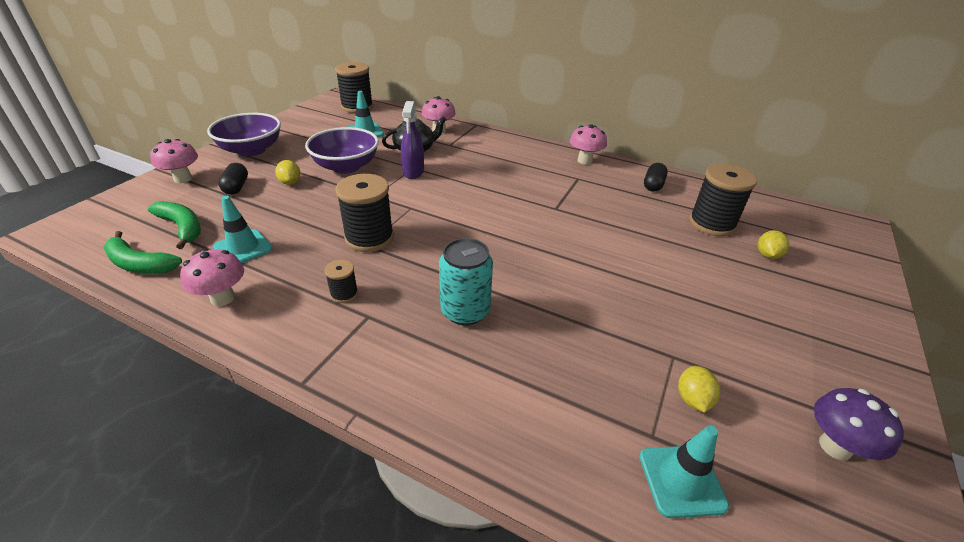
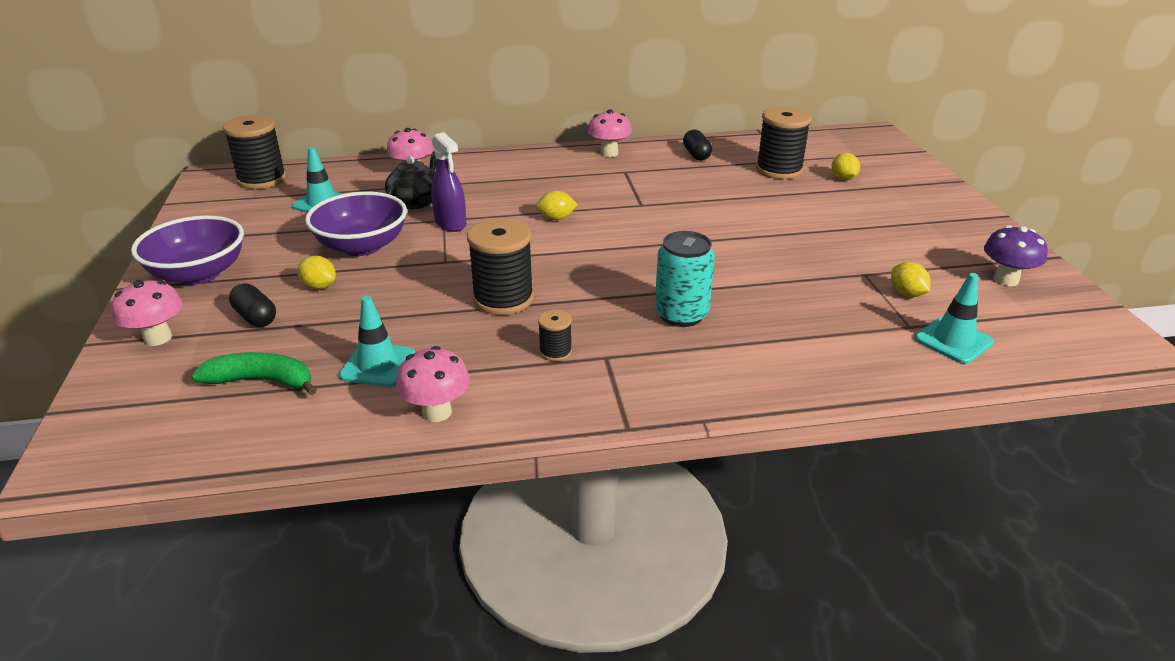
camera: 35 degrees left, 5 degrees down
green banana [104,231,182,273] -> none
none -> yellow lemon [536,191,578,220]

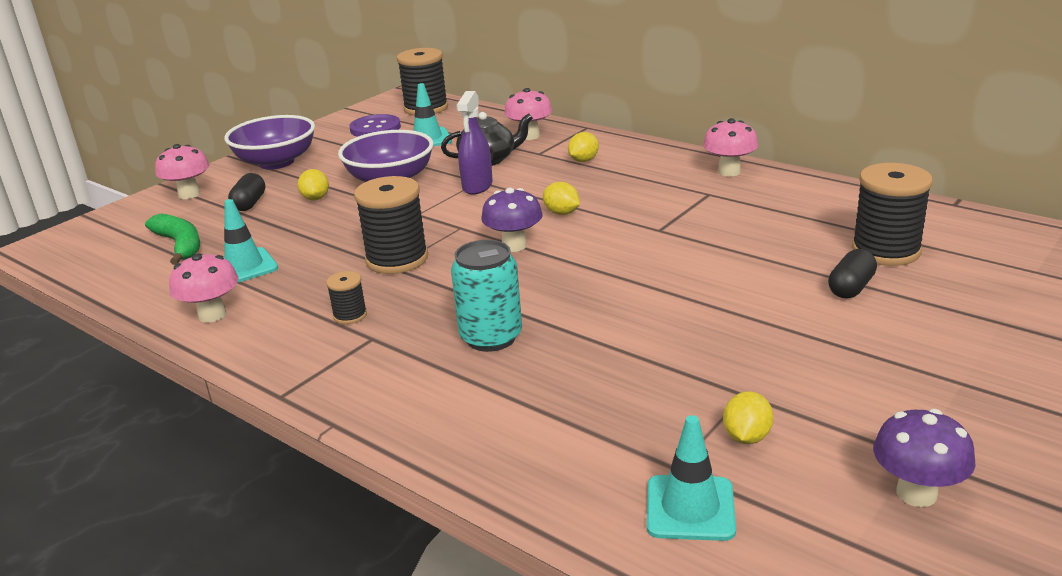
camera: 50 degrees right, 5 degrees down
black capsule [683,129,712,161] -> black capsule moved to [828,249,877,298]
yellow lemon [831,153,860,180] -> yellow lemon moved to [568,132,599,162]
none -> purple button [349,114,401,137]
none -> purple mushroom [481,188,543,252]

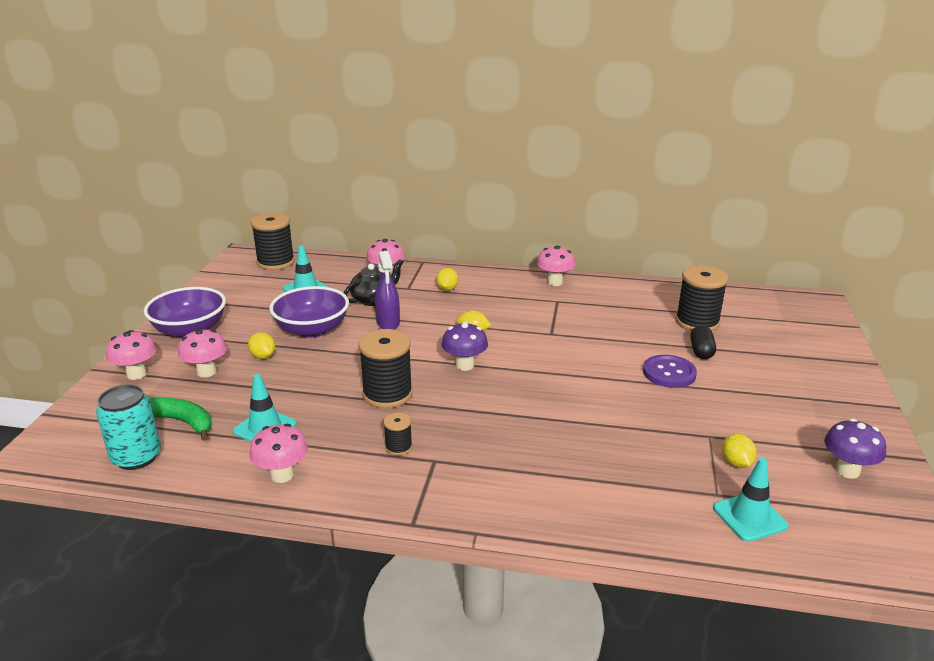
camera: 30 degrees left, 0 degrees up
black capsule [228,173,265,211] -> pink mushroom [178,329,227,377]
purple button [349,114,401,137] -> purple button moved to [643,355,697,388]
turquoise can [451,240,522,352] -> turquoise can moved to [96,385,161,470]

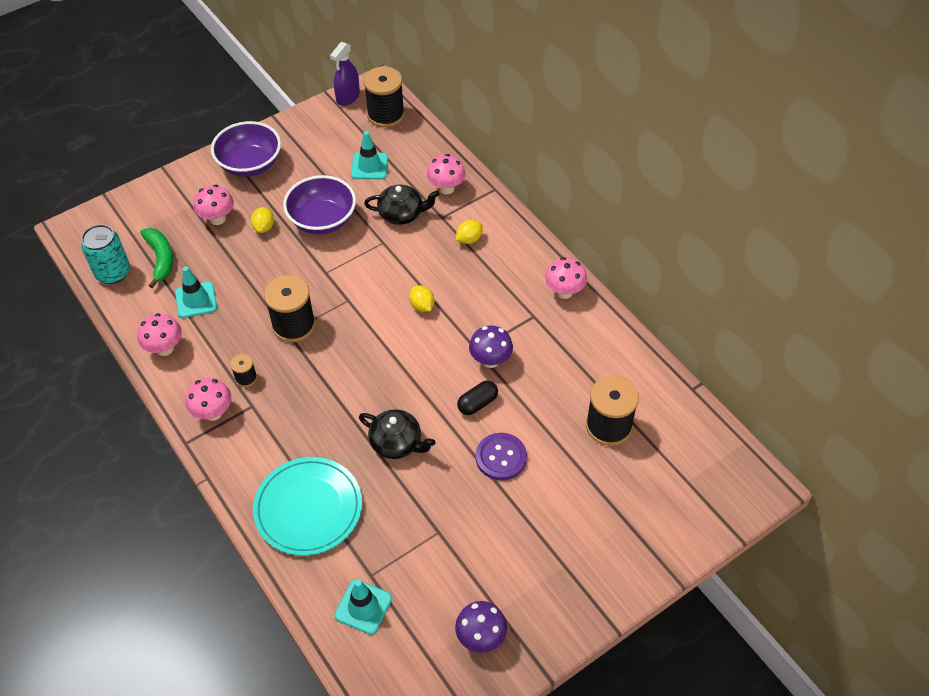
camera: 45 degrees right, 25 degrees up
pink mushroom [106,330,157,380] -> pink mushroom moved to [186,378,231,421]
purple spray bottle [375,251,400,329] -> purple spray bottle moved to [330,42,360,106]
purple mushroom [442,322,488,371] -> purple mushroom moved to [469,326,513,368]
black capsule [690,325,716,359] -> black capsule moved to [457,381,498,415]
yellow lemon [722,434,757,468] -> none
none -> turquoise plate [253,457,362,556]
none -> black teapot [359,409,435,459]

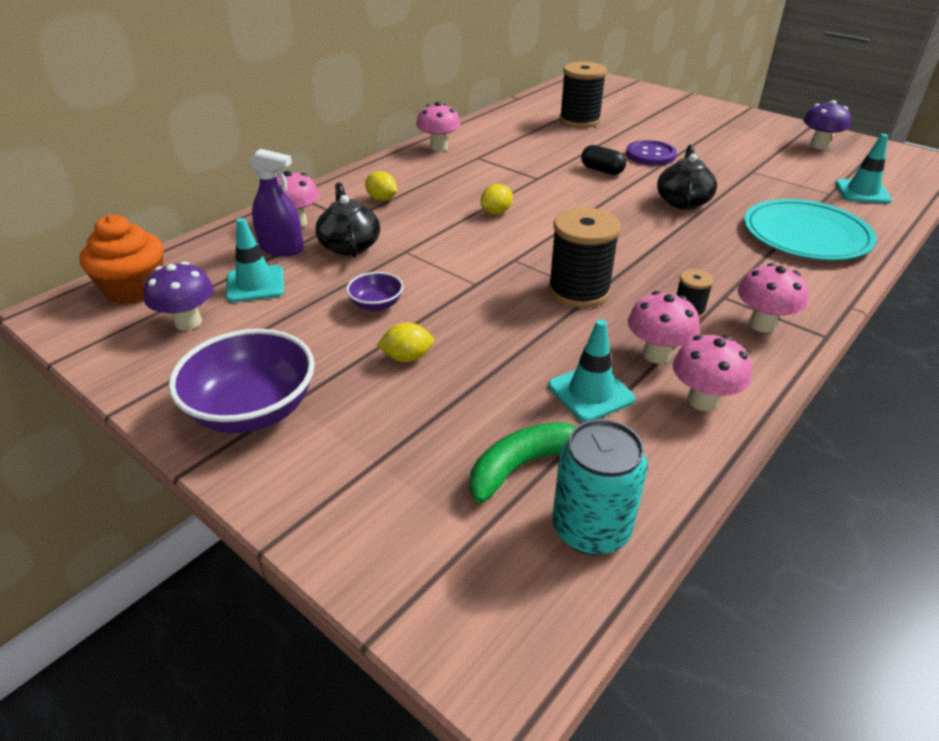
camera: 105 degrees left, 15 degrees down
pink mushroom [194,185,234,225] -> pink mushroom moved to [628,291,699,364]
purple bowl [283,175,356,234] -> purple bowl [346,272,403,311], size x0.50
purple spray bottle [330,42,360,106] -> purple spray bottle moved to [249,149,304,256]
black spool [363,66,405,128] -> orange cupcake [79,215,163,304]
purple mushroom [469,326,513,368] -> purple mushroom moved to [143,261,214,331]

